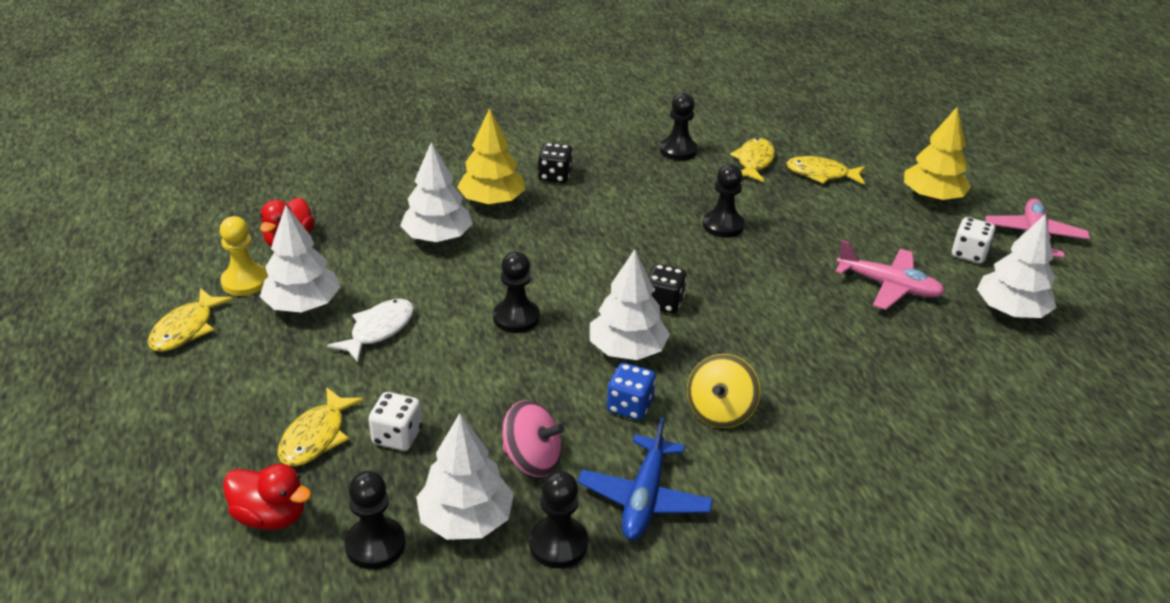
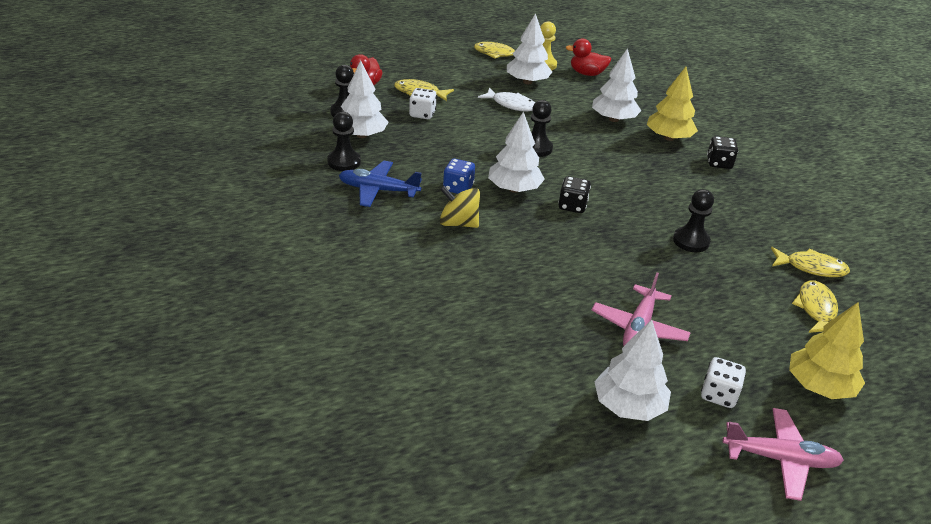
camera: 85 degrees right, 0 degrees up
pink spinning top [503,400,565,477] -> none
black pawn [660,93,698,161] -> none

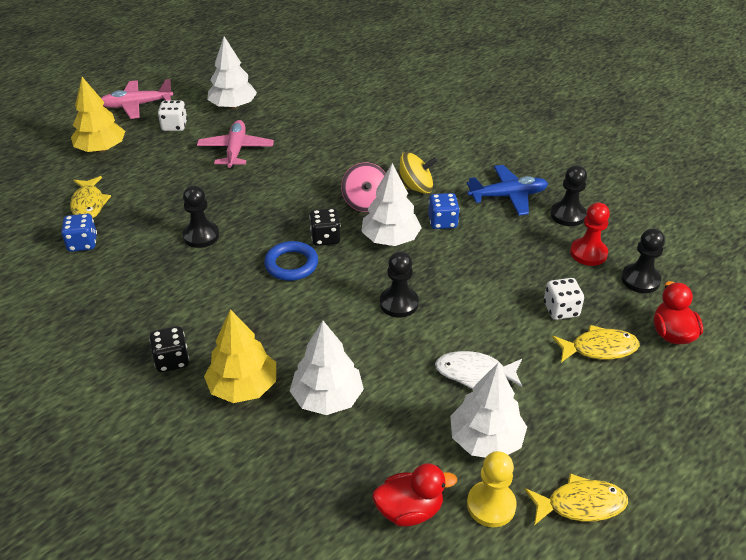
camera: 160 degrees right, 5 degrees up
white tree [341,61,388,138] -> red pawn [570,202,610,266]
yellow fish [771,247,850,277] -> blue dice [61,214,97,252]
none -> blue ring [264,241,318,281]
none -> pink spinning top [341,162,386,212]

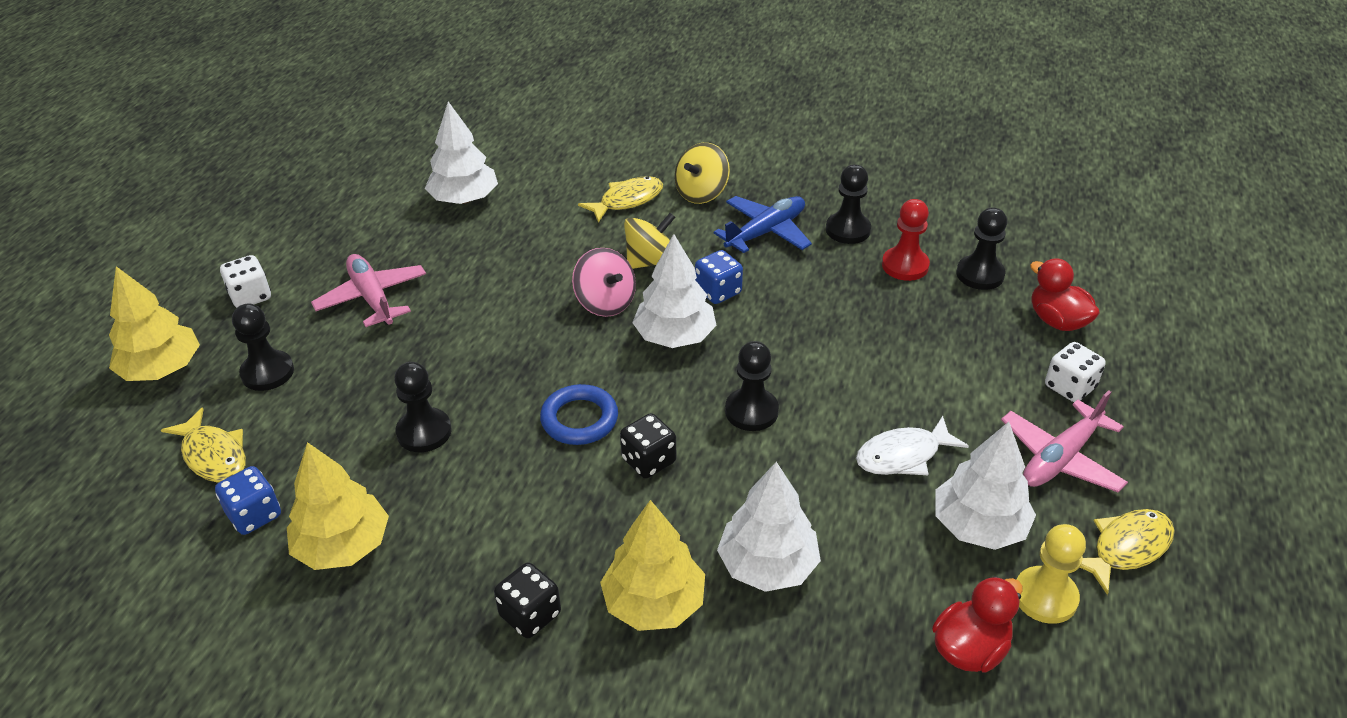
camera: 30 degrees left, 0 degrees up
pink plane [101,79,173,119] -> pink plane moved to [1001,390,1128,493]
white tree [207,36,257,109] -> white tree moved to [425,102,498,204]
black dice [309,208,340,246] -> black dice moved to [620,413,676,478]
white dice [544,278,584,320] -> white dice moved to [1045,342,1106,402]
yellow fish [552,325,640,362] -> yellow fish moved to [578,176,663,223]
none -> black pawn [232,304,294,391]
none -> yellow tree [287,442,389,570]
none -> yellow spinning top [675,143,730,204]

